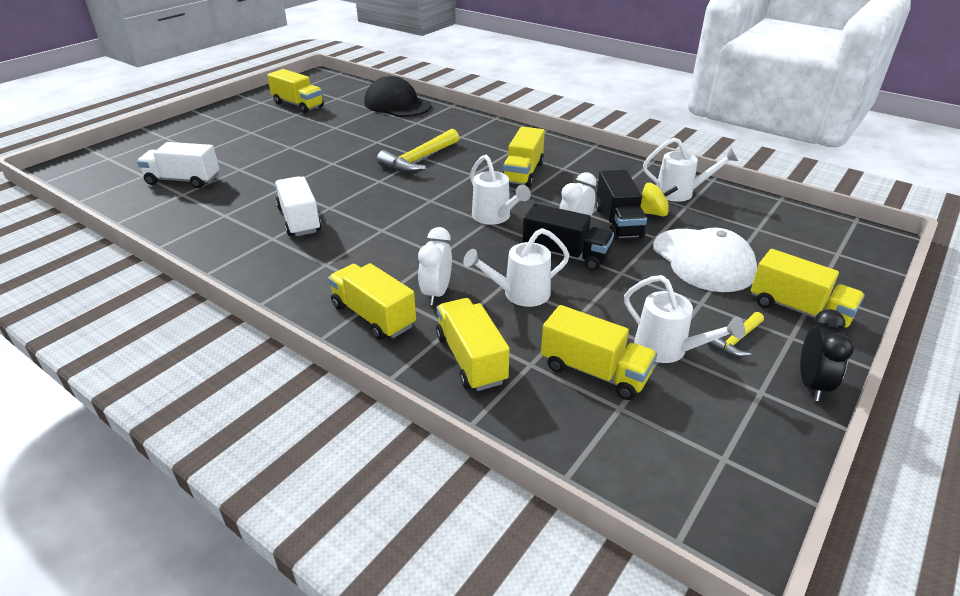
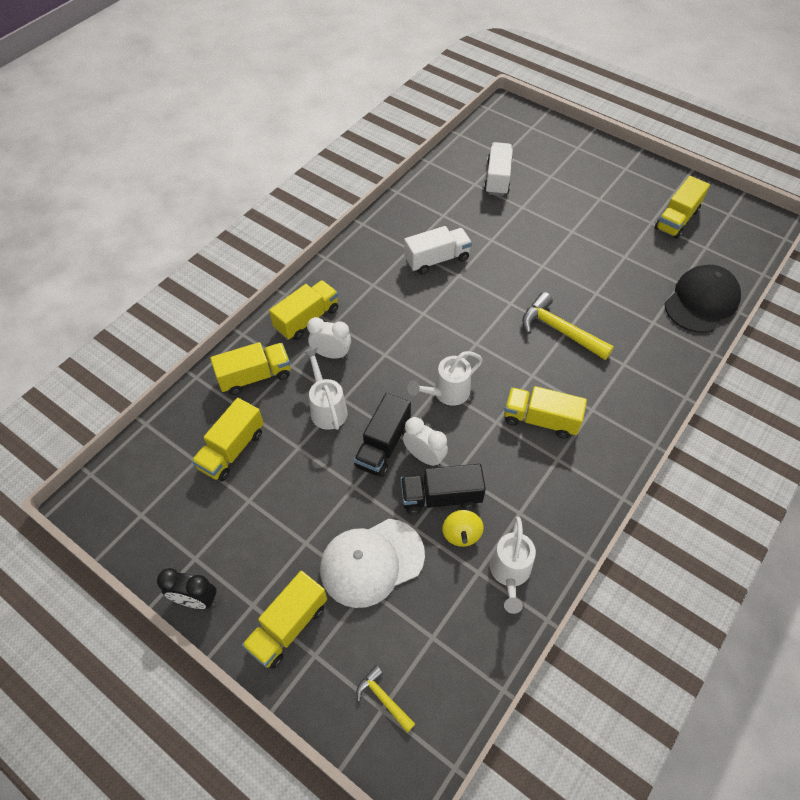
camera: 90 degrees right, 20 degrees up
white watering can [624,275,745,363] -> none
yellow hammer [707,312,764,357] -> yellow hammer moved to [356,665,415,733]

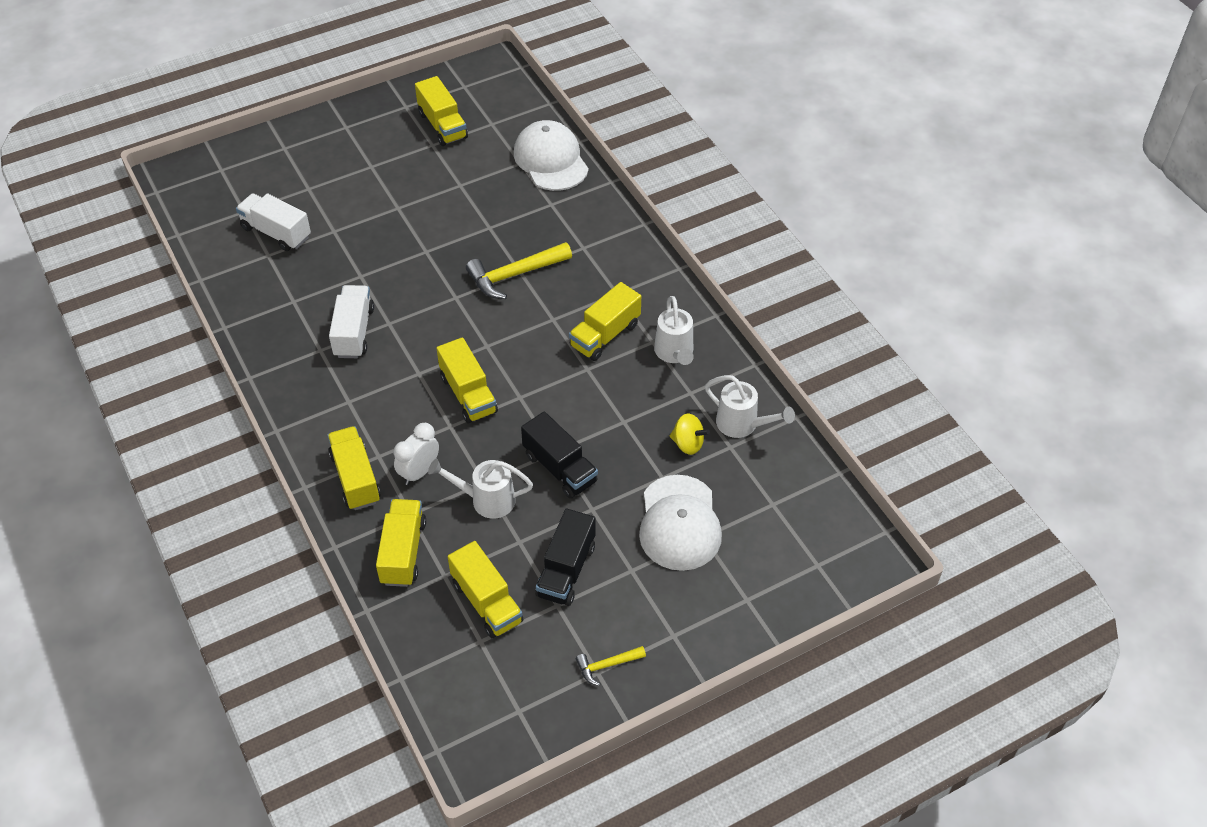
camera: 65 degrees left, 5 degrees down
black clock [157,568,217,609] -> none
yellow truck [242,571,327,669] -> yellow truck moved to [437,337,498,423]
yellow hammer [356,665,415,733] -> yellow hammer moved to [576,646,646,686]
black truck [401,464,486,515] -> black truck moved to [535,509,596,606]
white clock [403,417,448,467] -> none
white watering can [407,351,483,406] -> white watering can moved to [654,296,694,365]
black cap [665,265,741,333] -> white cap [514,120,589,191]

